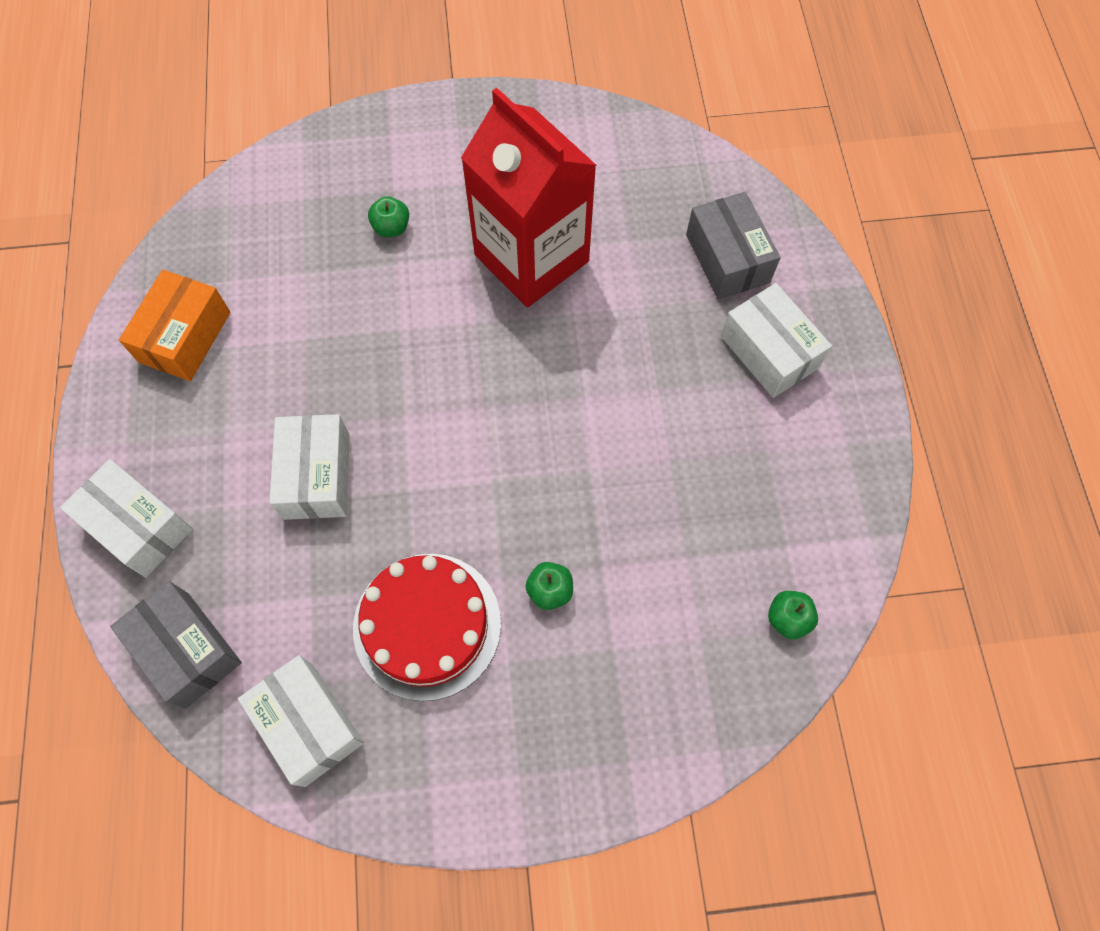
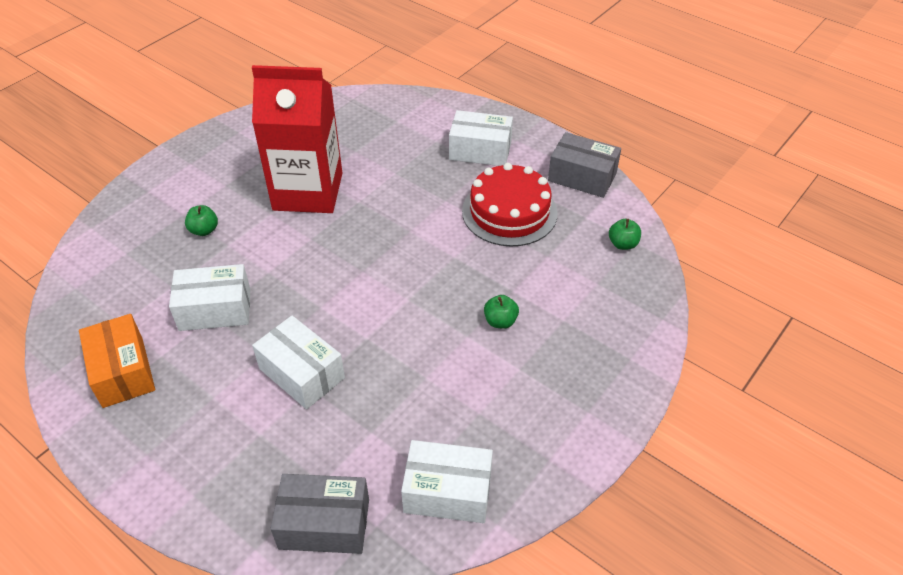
camera: 45 degrees left, 20 degrees down
white box [60,459,193,577] -> white box moved to [169,264,251,331]
red cake [353,554,501,701] -> red cake moved to [462,163,557,246]
grey box [686,192,781,300] -> grey box moved to [548,132,621,198]

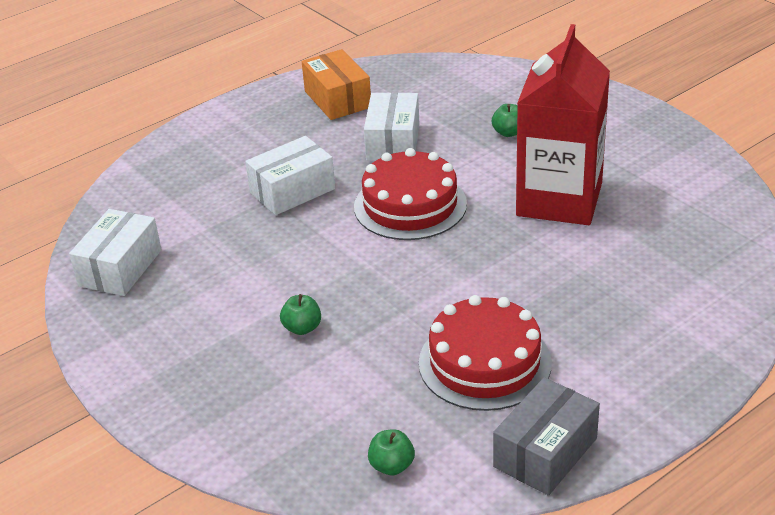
camera: 105 degrees right, 10 degrees down
orange box [79,314,155,408] -> orange box turned 75 degrees clockwise [302,49,371,120]
grey box [270,474,369,554] -> none
white box [449,110,513,166] -> none
none -> red cake [354,148,467,240]

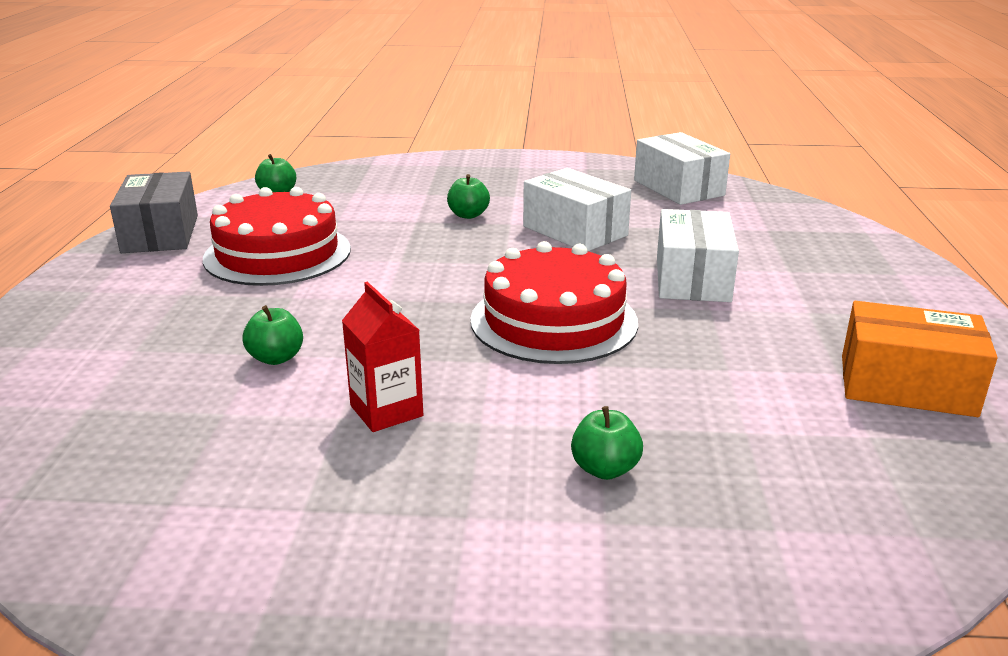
camera: 130 degrees right, 10 degrees down
white box [364,92,419,161] -> white box moved to [523,168,631,251]
red carton [516,24,610,225] -> red carton [342,282,423,432], size x0.43
none -> green apple [243,305,303,365]

